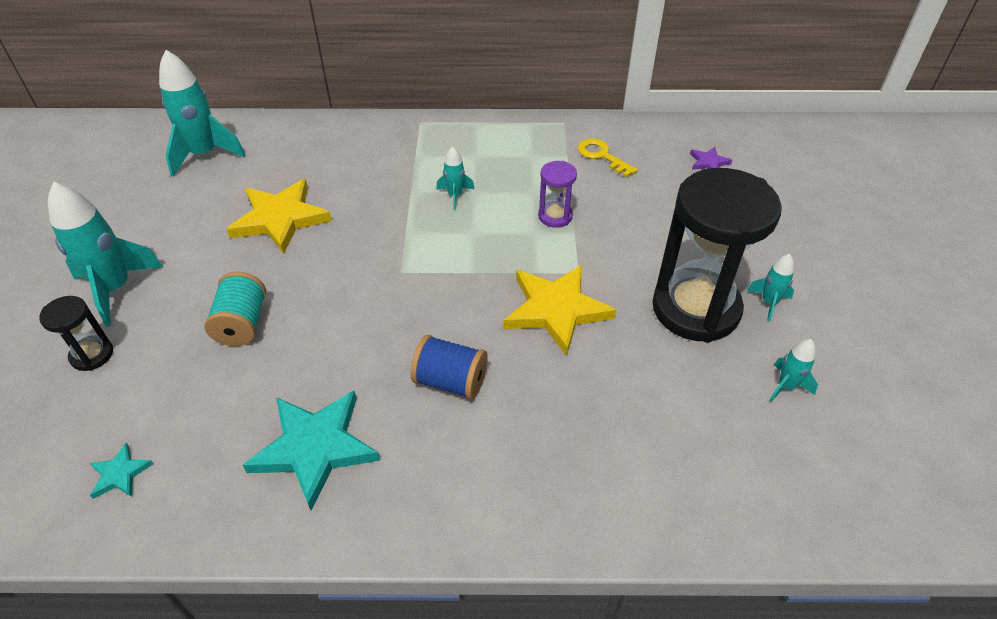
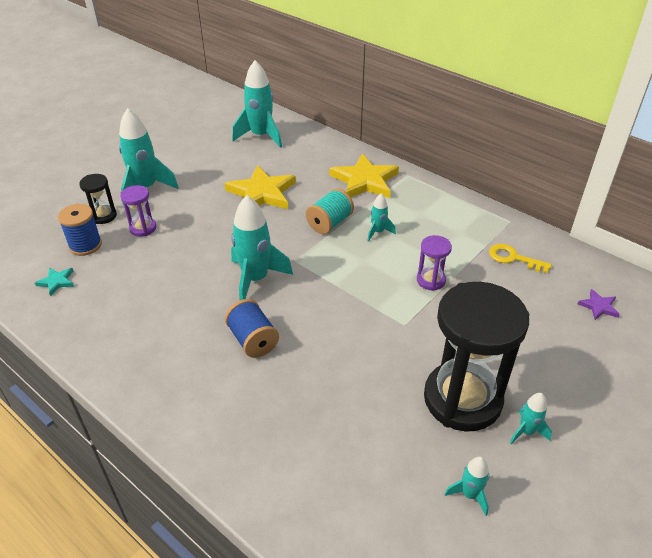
camera: 40 degrees right, 5 degrees down
turquoise spool [204,272,266,346] -> turquoise spool moved to [306,188,354,234]
turquoise star [243,391,380,511] -> none
yellow star [503,265,616,356] -> yellow star moved to [329,153,399,198]
yellow key [577,138,638,177] -> yellow key turned 60 degrees counterclockwise [489,244,552,273]
none -> blue spool [58,204,102,256]
none -> purple hourglass [120,185,156,237]
none -> turquoise rocket [231,195,293,300]

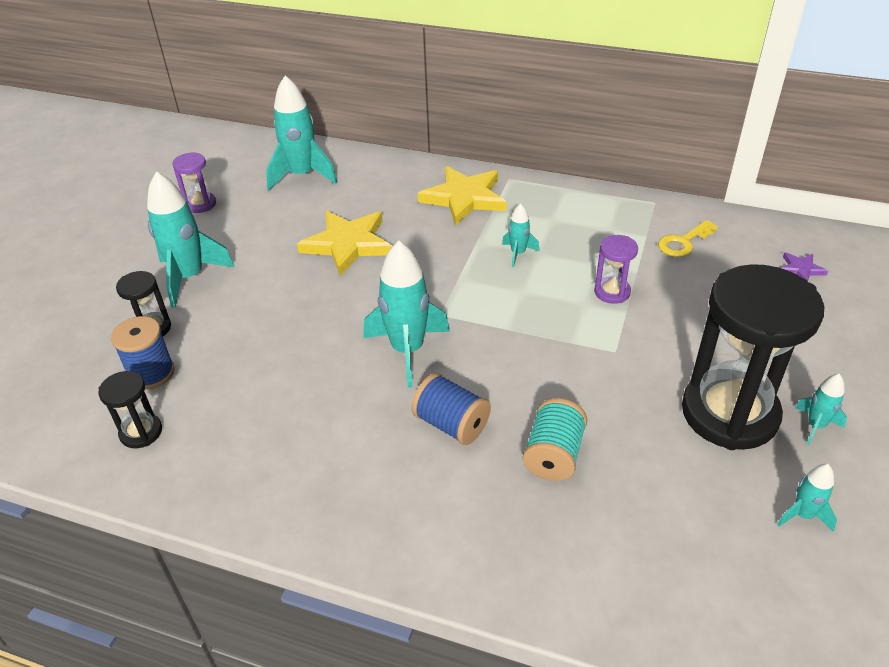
camera: 20 degrees left, 0 degrees up
turquoise star [35,268,74,296] -> black hourglass [98,371,162,448]
purple hourglass [120,185,156,237] -> purple hourglass moved to [172,152,216,213]
turquoise spool [306,188,354,234] -> turquoise spool moved to [523,398,587,481]
yellow key [489,244,552,273] -> yellow key turned 45 degrees counterclockwise [658,220,718,257]

